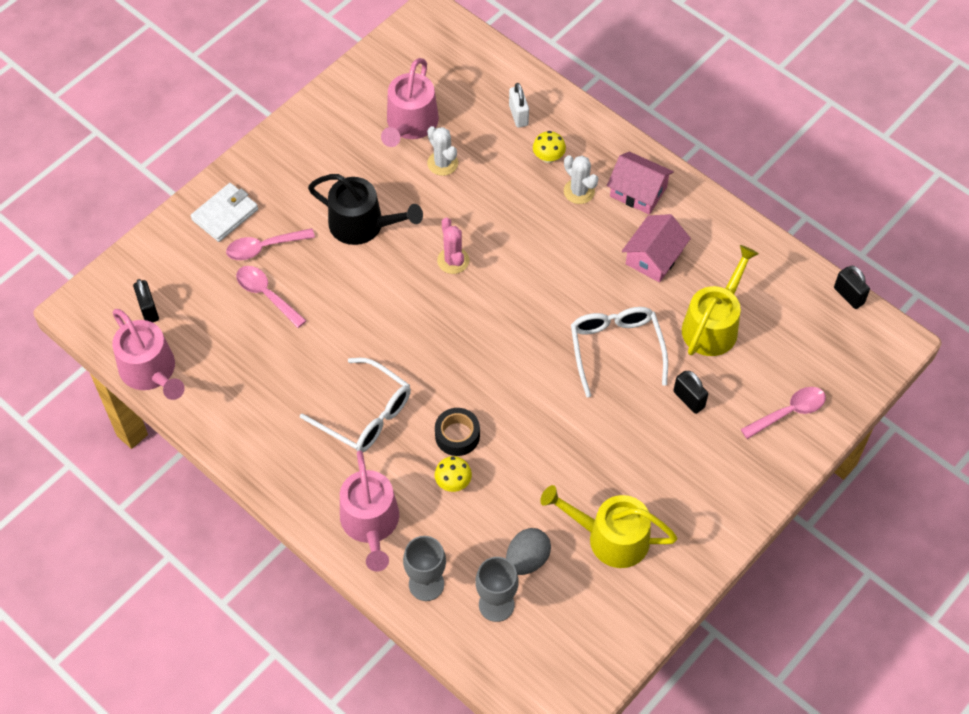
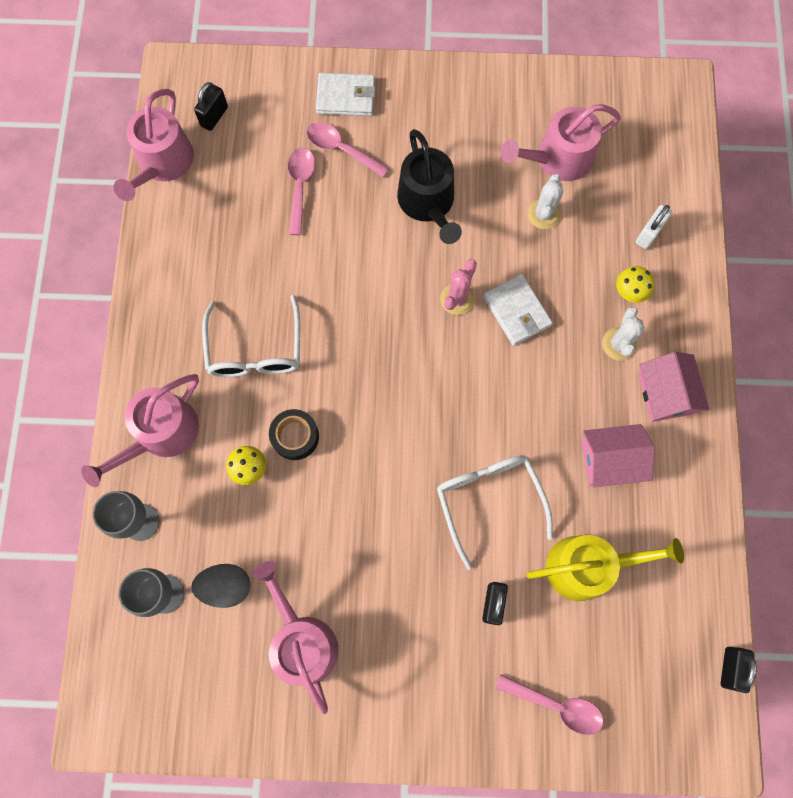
camera: 50 degrees right, 15 degrees up
yellow watering can [540,485,677,568] -> pink watering can [252,561,339,714]
white glasses [571,307,668,397] -> white glasses turned 60 degrees counterclockwise [437,455,553,570]
none -> white wallet [483,274,553,346]

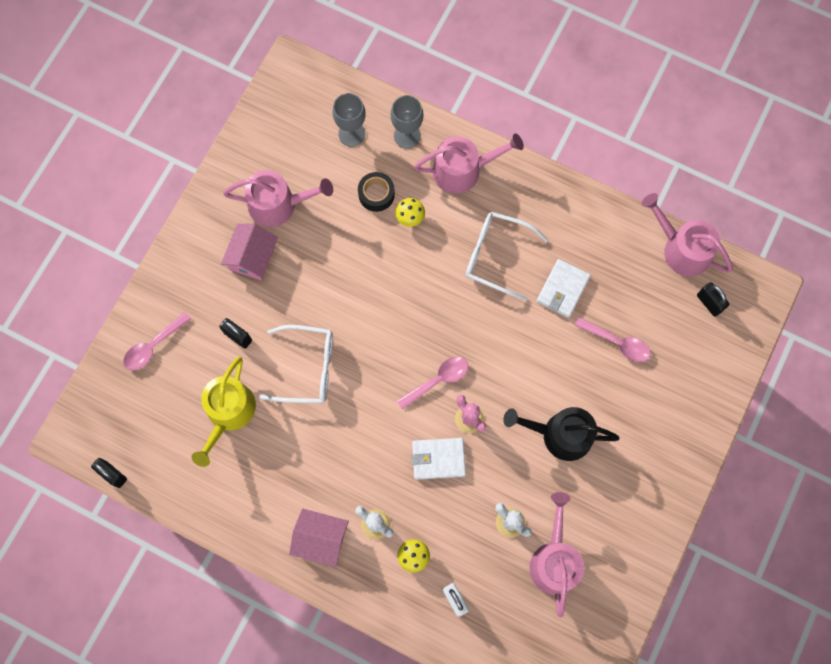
camera: 115 degrees right, 0 degrees up
pink watering can [81,374,199,487] -> pink watering can turned 105 degrees clockwise [414,133,524,194]
grey egg [191,564,250,608] -> none
black tape [269,409,319,460] -> black tape moved to [358,172,395,212]
pink spoon [307,122,389,178] -> pink spoon moved to [397,357,468,409]
white wallet [316,73,376,116] -> white wallet moved to [537,259,591,318]
pink house [581,424,655,487] -> pink house moved to [221,223,278,280]

